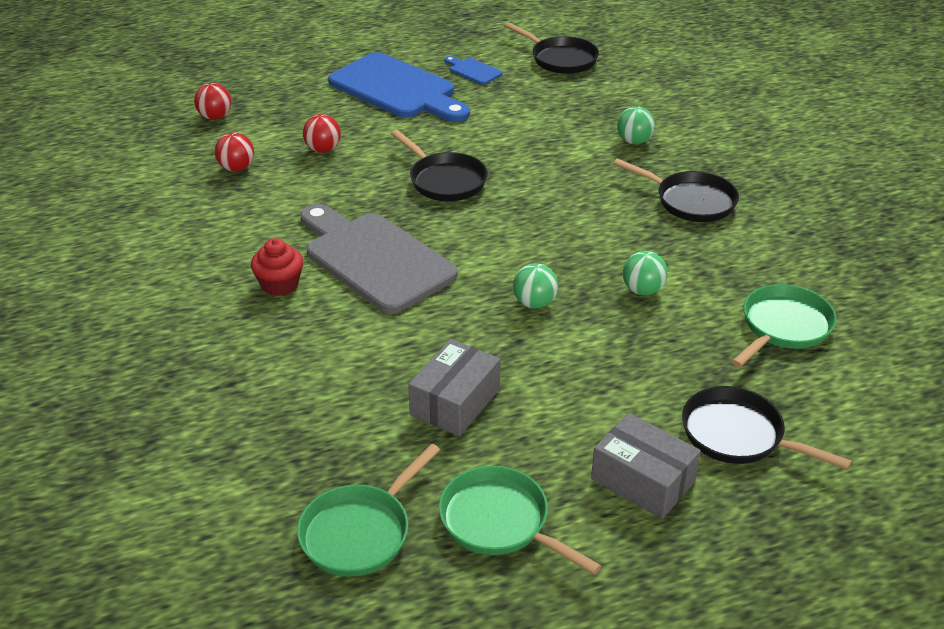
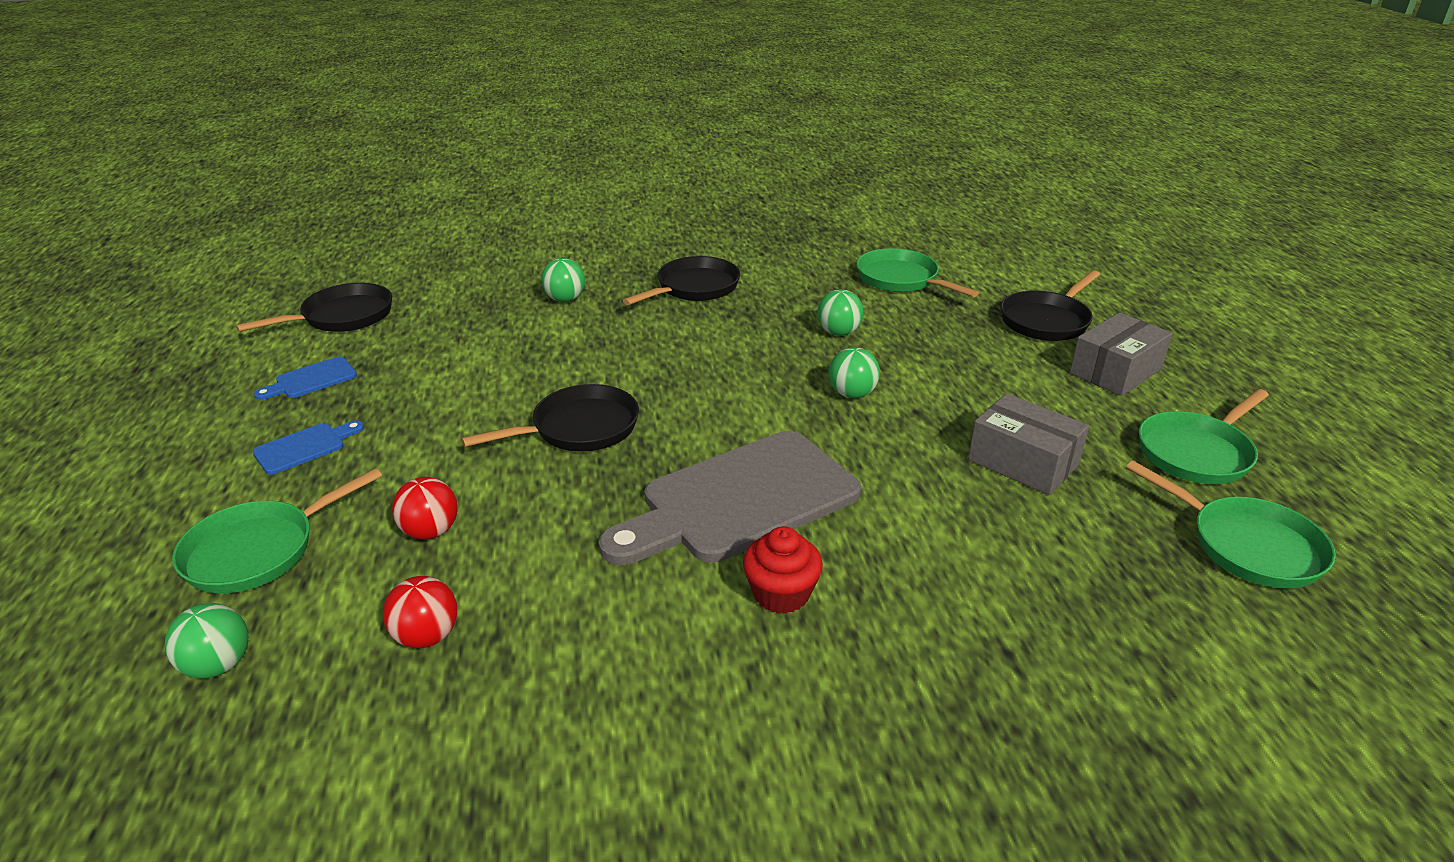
camera: 80 degrees left, 5 degrees down
red ball [194,83,231,120] -> green ball [165,603,248,679]
blue cutting board [328,52,470,122] -> blue cutting board [253,420,364,475], size x0.42
none -> green pan [172,468,382,593]

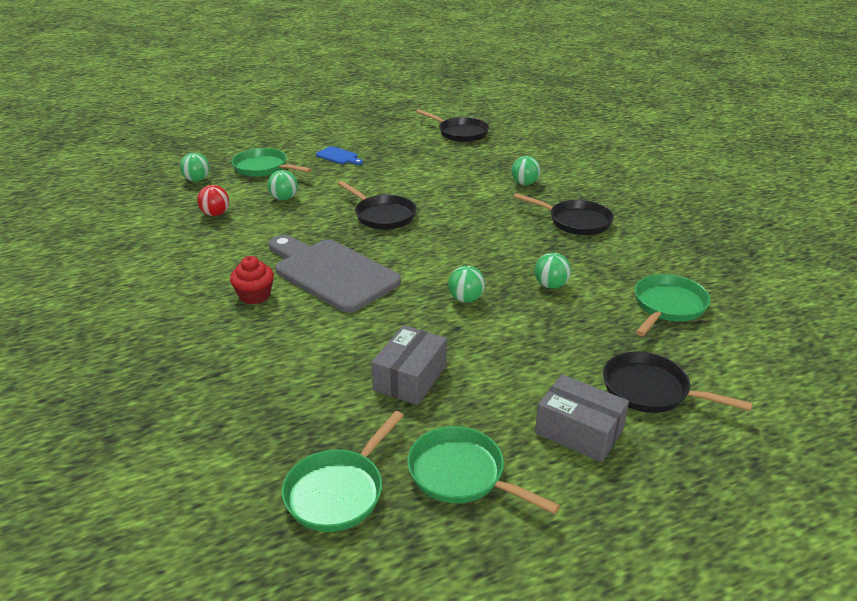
camera: 75 degrees right, 0 degrees up
blue cutting board [254,357,357,400] -> none
red ball [392,477,458,540] -> green ball [268,170,298,200]

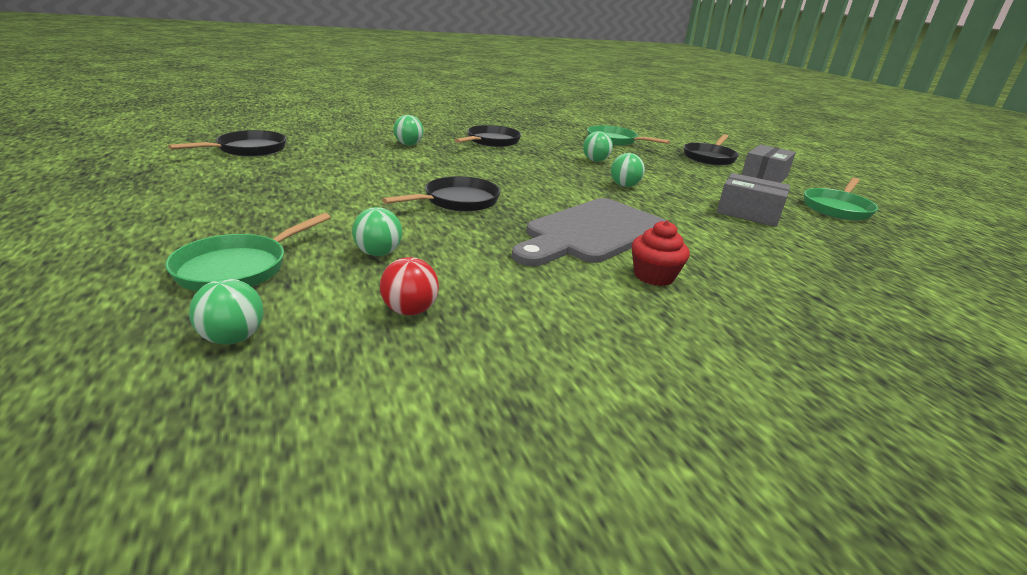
camera: 90 degrees left, 5 degrees down
green pan [282,411,404,532] -> none
blue cutting board [316,146,363,165] -> none

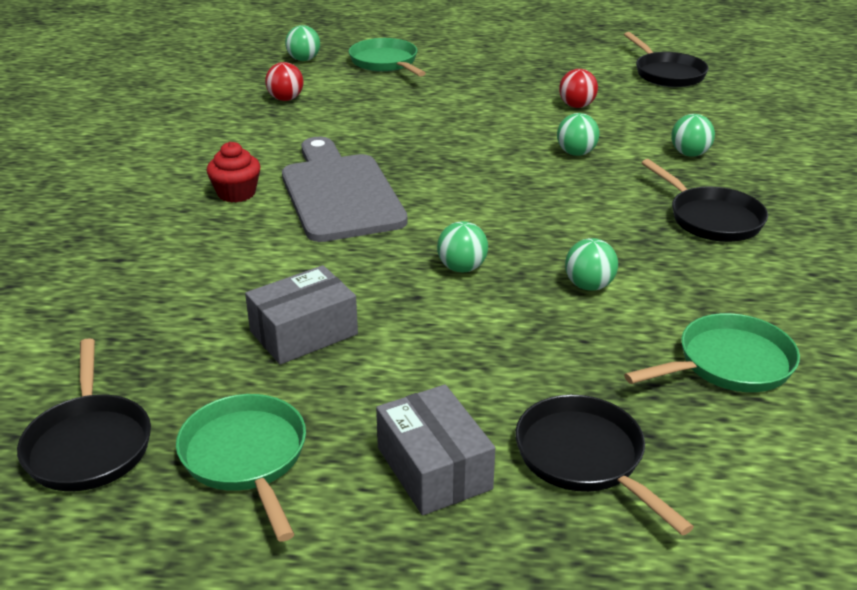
camera: 120 degrees right, 5 degrees up
green ball [352,207,402,256] -> green ball moved to [557,113,599,156]
black pan [382,176,501,212] -> black pan moved to [17,338,151,491]
none -> red ball [559,69,598,108]

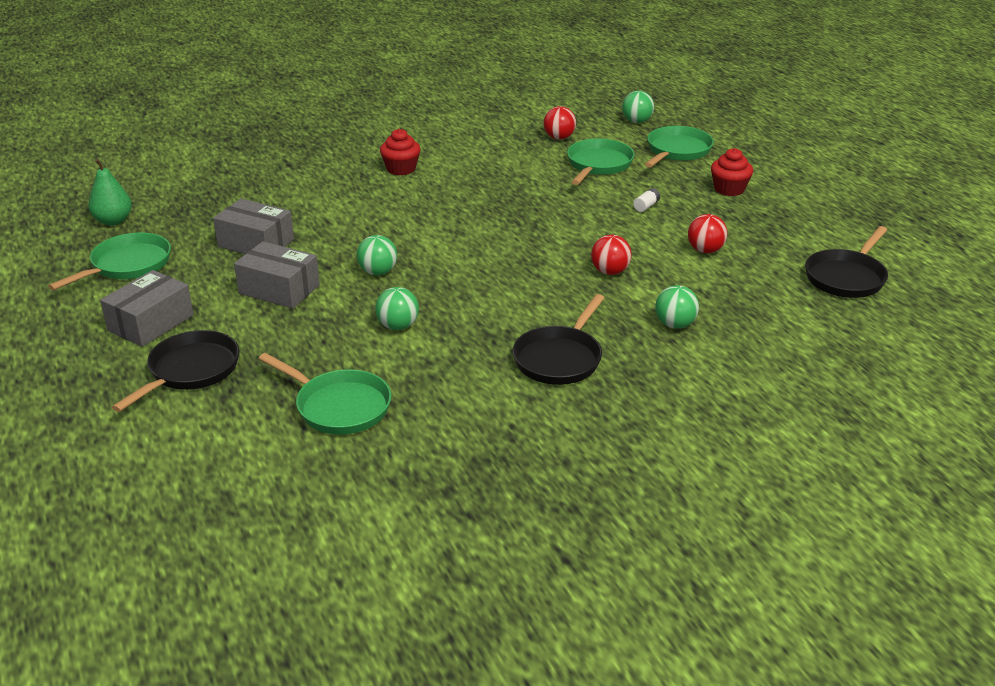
camera: 60 degrees right, 0 degrees up
black pan [17,338,151,491] -> green pear [88,159,132,226]
grey cutting board [282,137,408,242] -> none
green ball [557,113,599,156] -> red ball [591,235,632,275]
none -> grey box [234,241,320,309]
none -> green pan [567,139,634,185]
none -> white battery [633,188,660,212]
none -> red cupcake [711,148,753,196]

